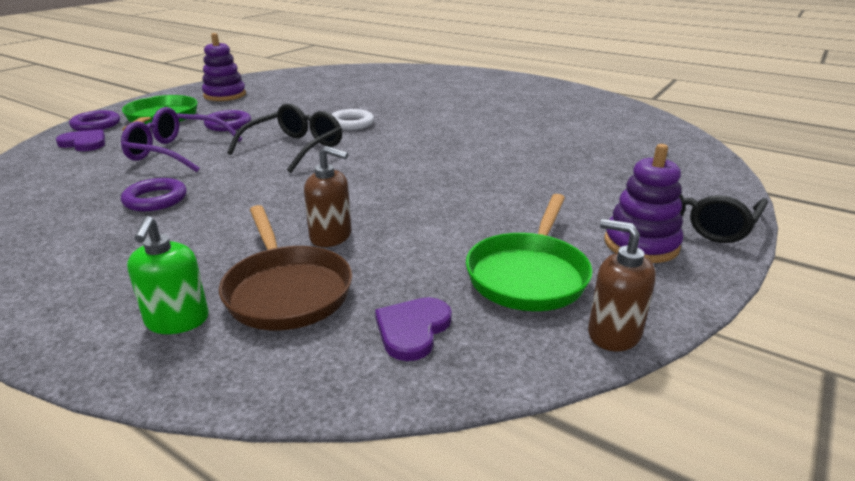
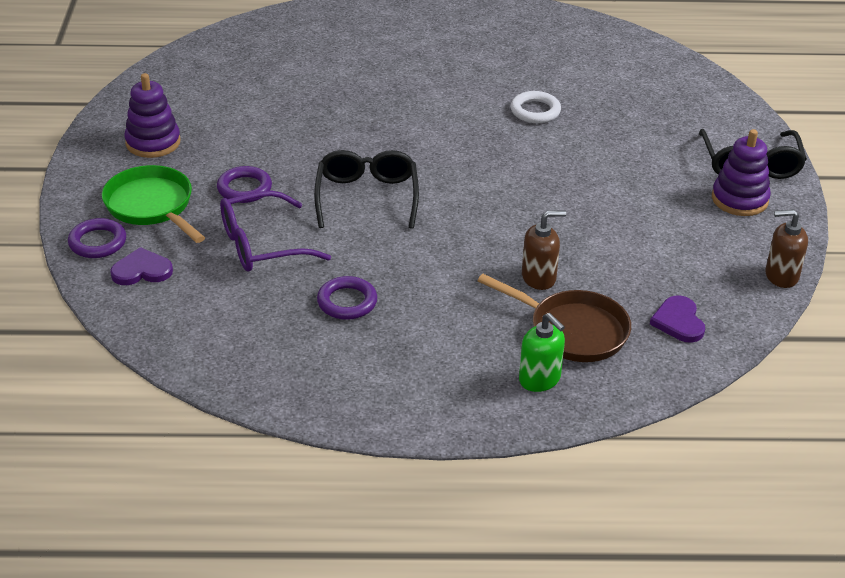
camera: 35 degrees left, 10 degrees up
white ring [331,109,374,130] -> white ring moved to [511,91,561,123]
green pan [466,194,593,311] -> none

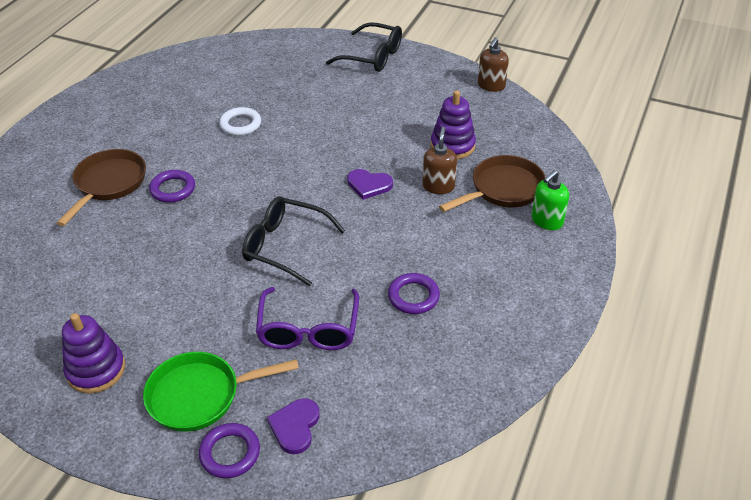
camera: 65 degrees left, 5 degrees up
purple ring [217,166,272,203] -> purple ring moved to [149,170,195,203]
green soap dispenser [519,313,565,392] -> green soap dispenser turned 150 degrees clockwise [532,170,569,230]
purple heart [650,295,705,343] -> purple heart moved to [347,169,393,200]
purple stacking toy [712,129,771,216] -> purple stacking toy moved to [431,90,476,159]
none -> brown pan [57,149,146,226]

